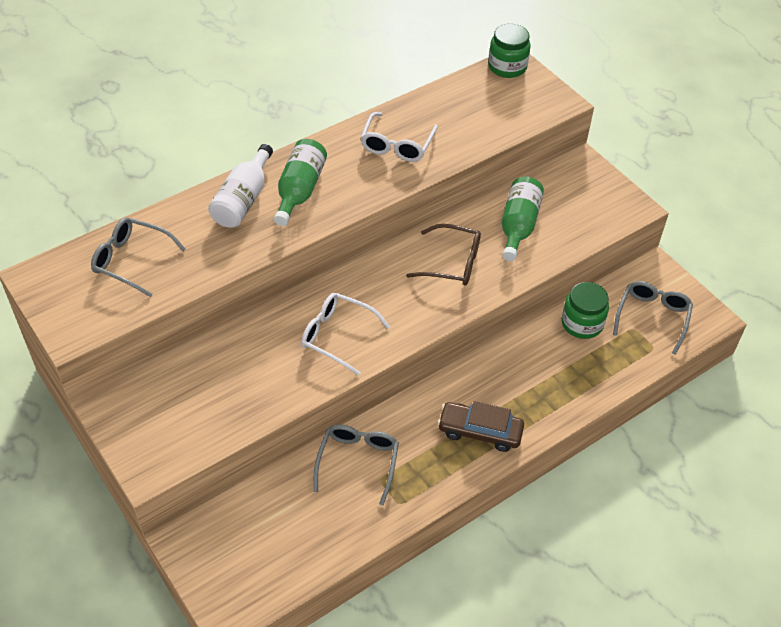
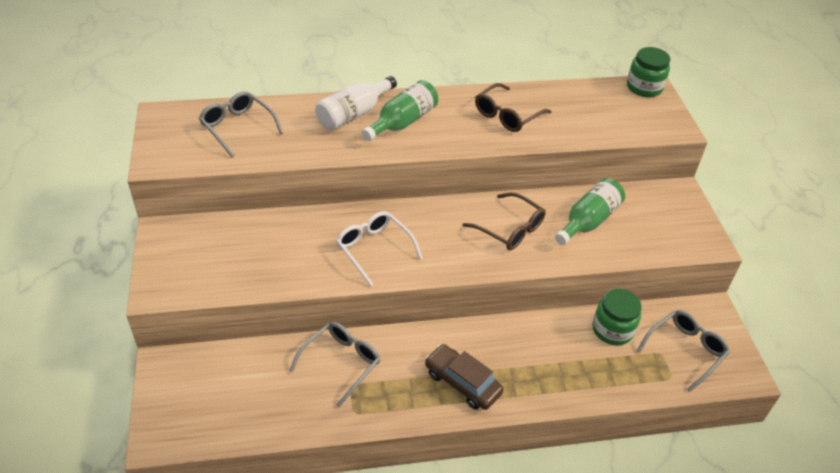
camera: 25 degrees right, 5 degrees down
white glasses [360,112,438,162] -> brown glasses [475,83,551,132]

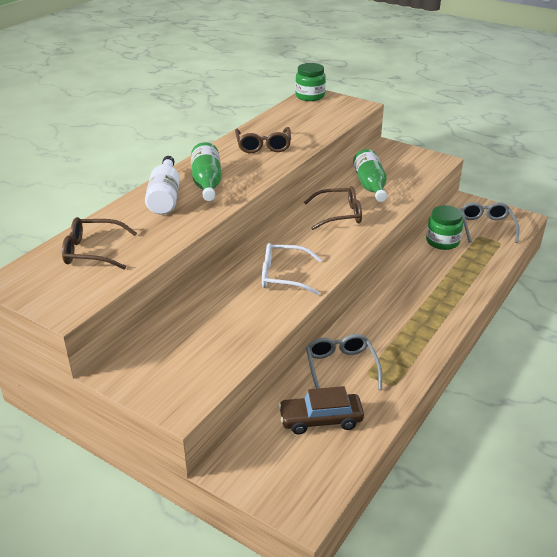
camera: 45 degrees left, 10 degrees down
grey glasses [199,91,283,157] -> brown glasses [62,217,137,270]
brown car [425,344,504,410] -> brown car moved to [278,386,364,434]

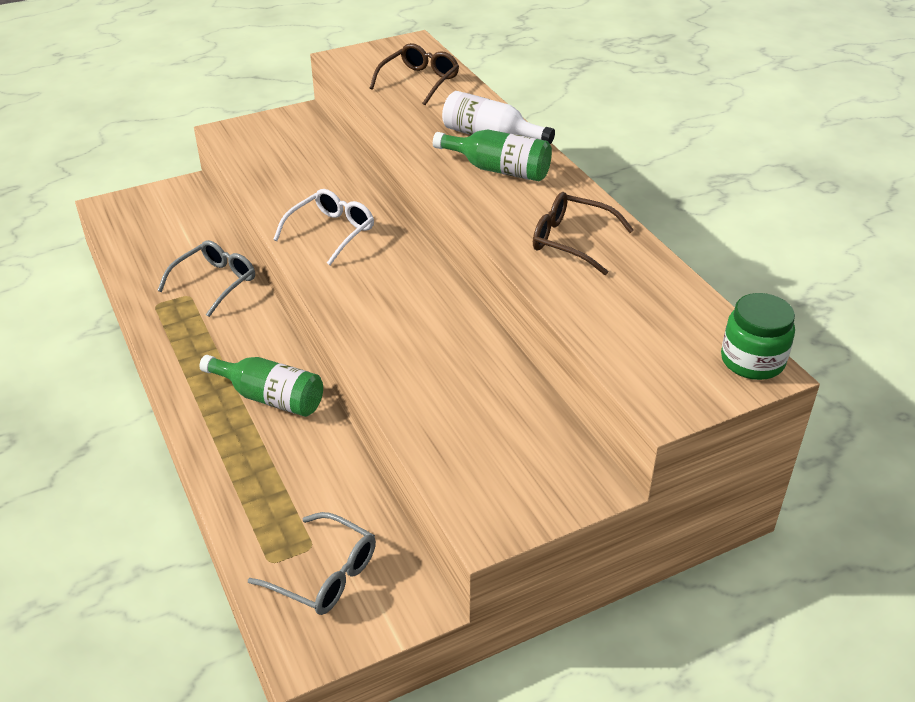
camera: 120 degrees right, 5 degrees up
brown car [278,386,364,434] -> none
brown glasses [304,186,362,230] -> none
grey glasses [306,334,382,390] -> grey glasses turned 75 degrees counterclockwise [157,240,255,317]
green bottle [353,149,387,202] -> green bottle moved to [200,355,323,417]
green jar [426,205,463,250] -> none

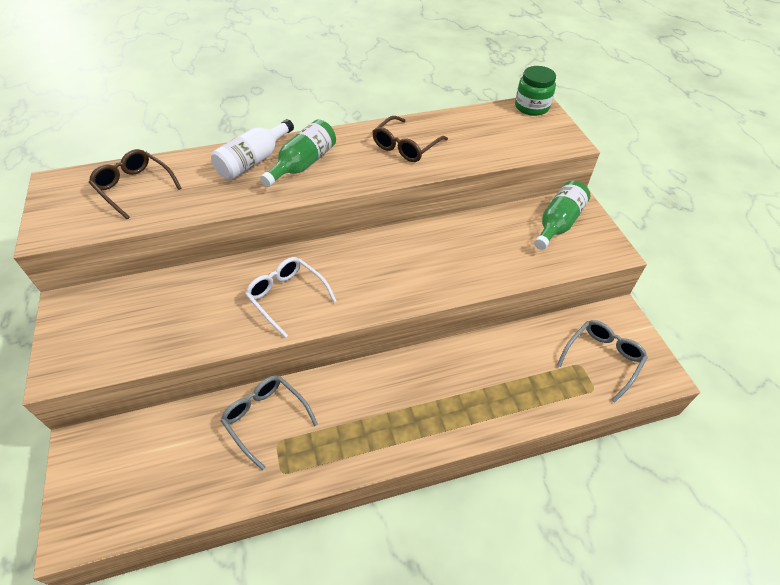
camera: 80 degrees left, 10 degrees up
green bottle [200,355,323,417] -> green bottle moved to [534,181,590,250]

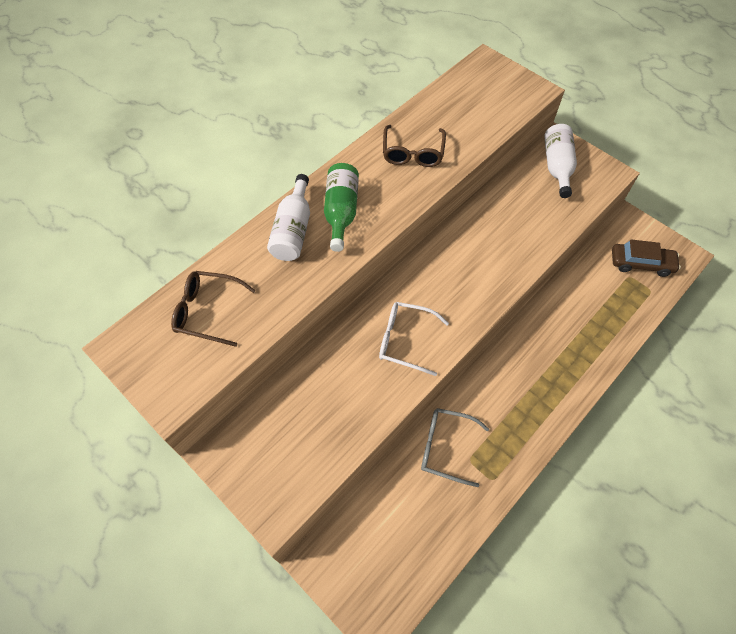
camera: 30 degrees left, 10 degrees up
green jar [515,66,556,116] -> none
green bottle [534,181,590,250] -> white bottle [544,124,577,198]
grey glasses [557,320,648,403] -> brown car [612,239,681,277]

